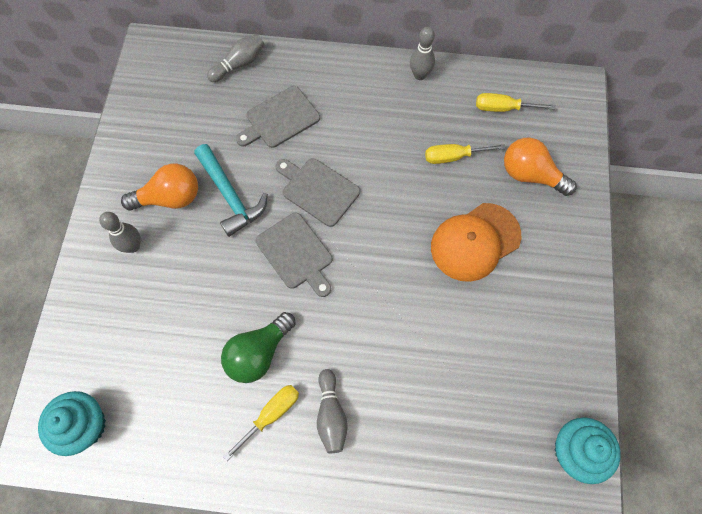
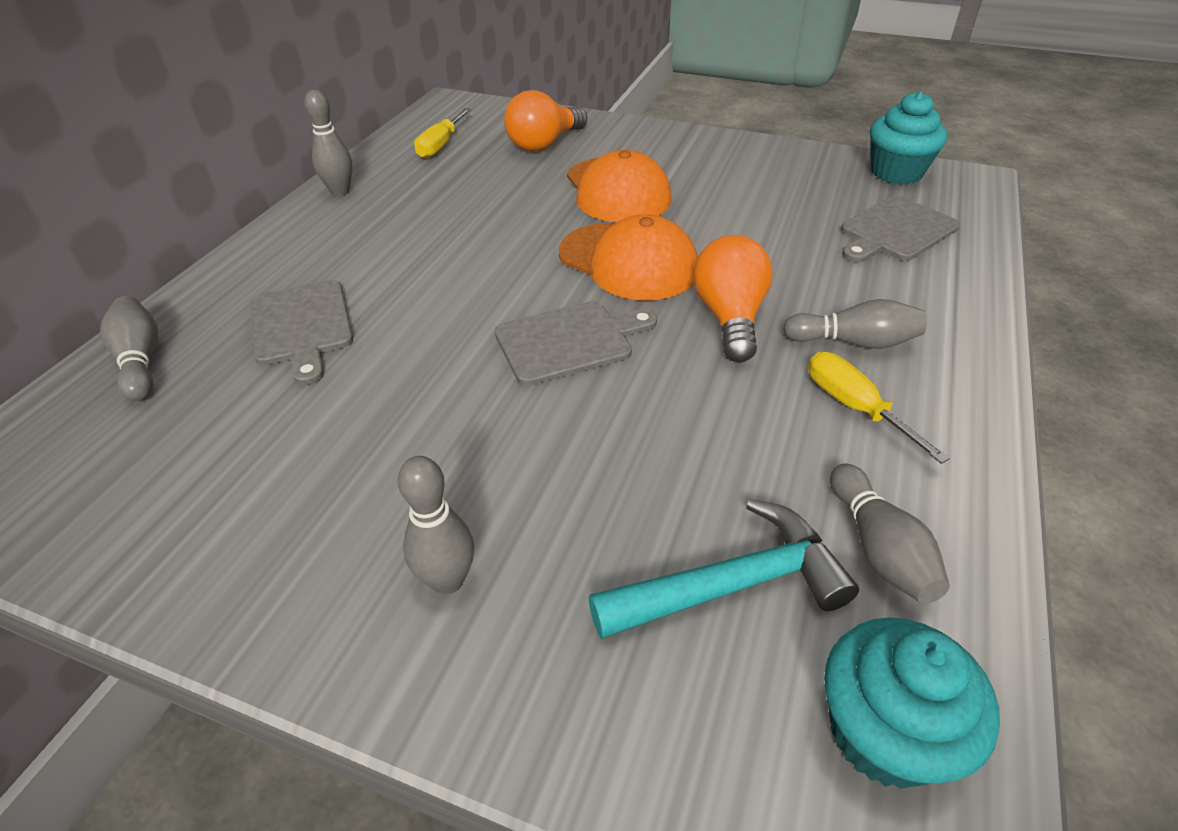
camera: 75 degrees left, 25 degrees down
orange light bulb [121,164,198,211] -> orange light bulb moved to [694,235,773,363]
turquoise hammer [194,144,268,237] -> turquoise hammer moved to [588,499,859,639]
green light bulb [221,312,296,383] -> none
grey cutting board [276,158,360,227] -> grey cutting board moved to [841,195,960,262]
yellow screwdriver [425,144,506,164] -> none
none -> orange cap [559,214,698,300]
none -> grey bowling pin [830,463,950,604]

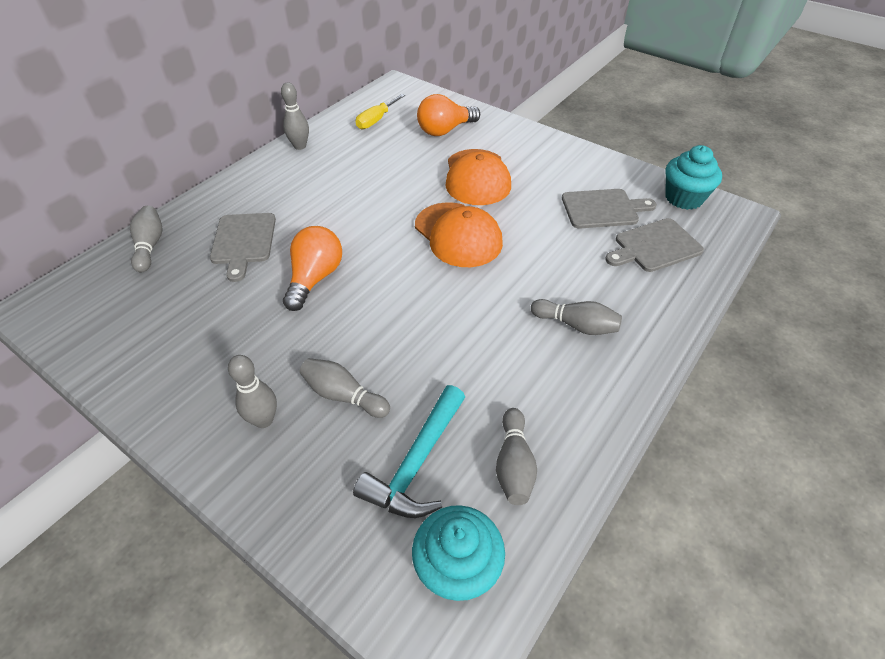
camera: 15 degrees right, 5 degrees up
grey cutting board [495,301,657,386] -> grey cutting board moved to [562,189,657,229]
turquoise hammer [588,499,859,639] -> turquoise hammer turned 120 degrees clockwise [353,385,465,518]
orange light bulb [694,235,773,363] -> orange light bulb moved to [283,226,342,311]
yellow screwdriver [808,352,950,464] -> none
none -> grey bowling pin [299,358,390,418]

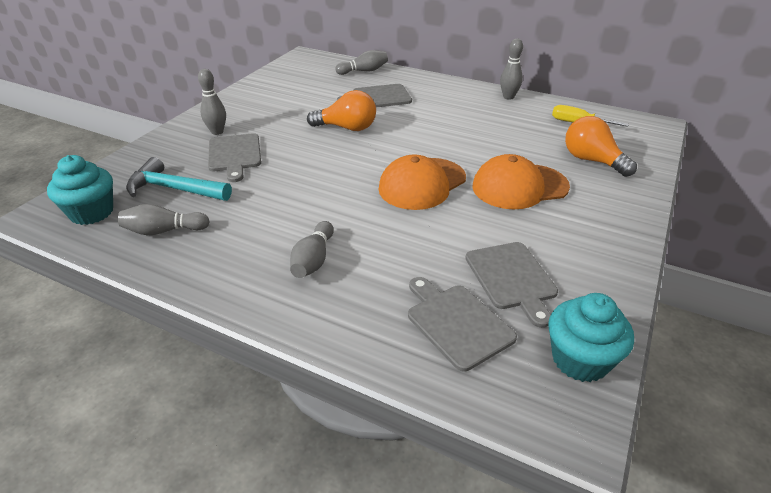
camera: 80 degrees right, 10 degrees down
grey bowling pin [299,358,390,418] -> grey cutting board [208,133,261,182]

